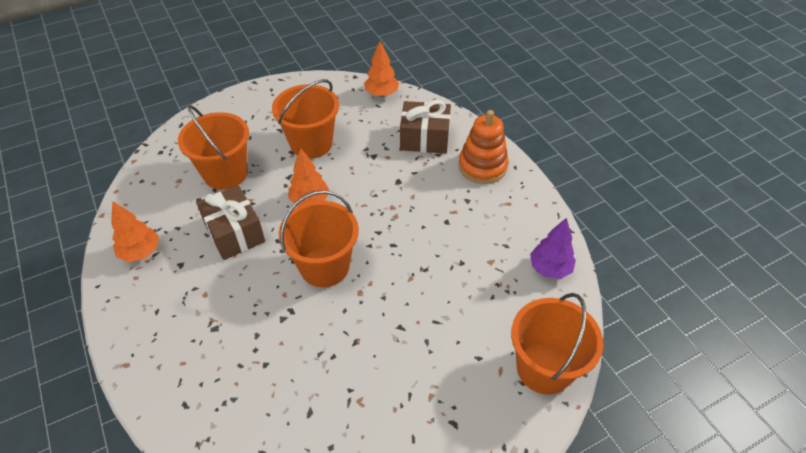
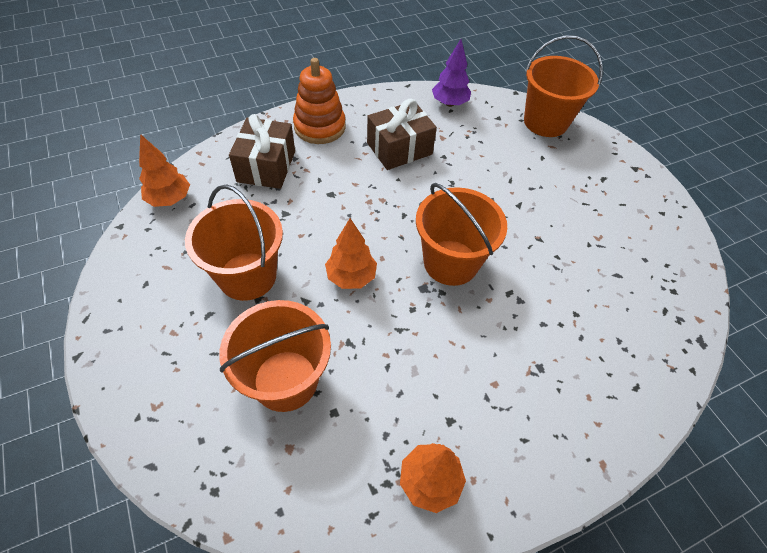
camera: 90 degrees left, 5 degrees up
brown gift [196,185,265,260] -> brown gift moved to [367,99,437,170]

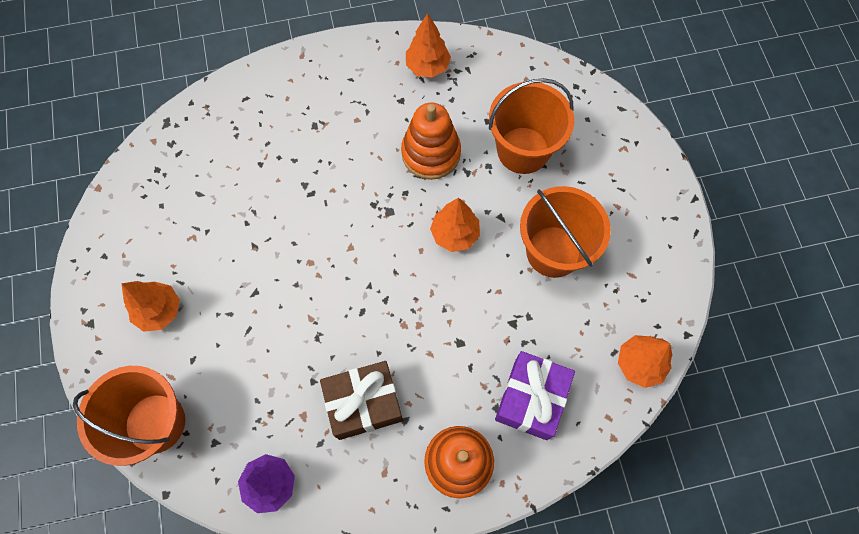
camera: 165 degrees left, 15 degrees up
brown gift [229,114,295,189] -> purple gift [495,351,575,440]
orange bucket [416,183,507,286] -> none
none -> orange tree [121,281,180,332]
none -> orange stacking toy [401,103,461,180]

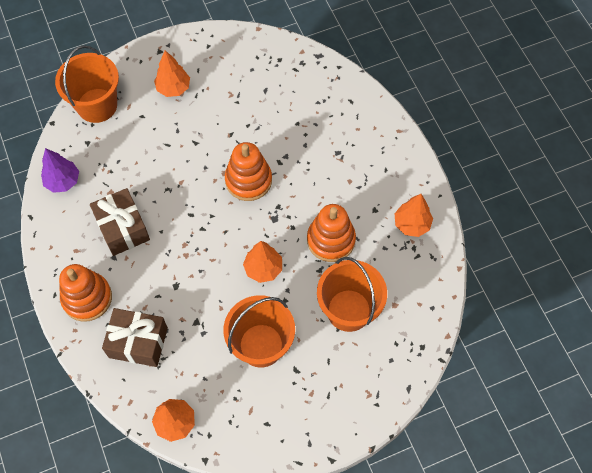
camera: 80 degrees right, 5 degrees down
purple gift [495,351,575,440] -> brown gift [102,308,168,367]
none -> orange stacking toy [225,142,272,201]

